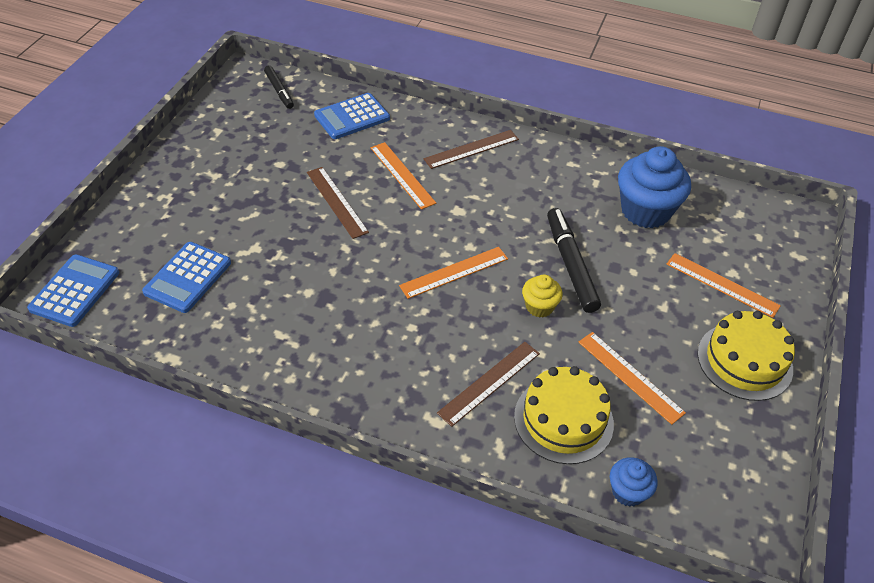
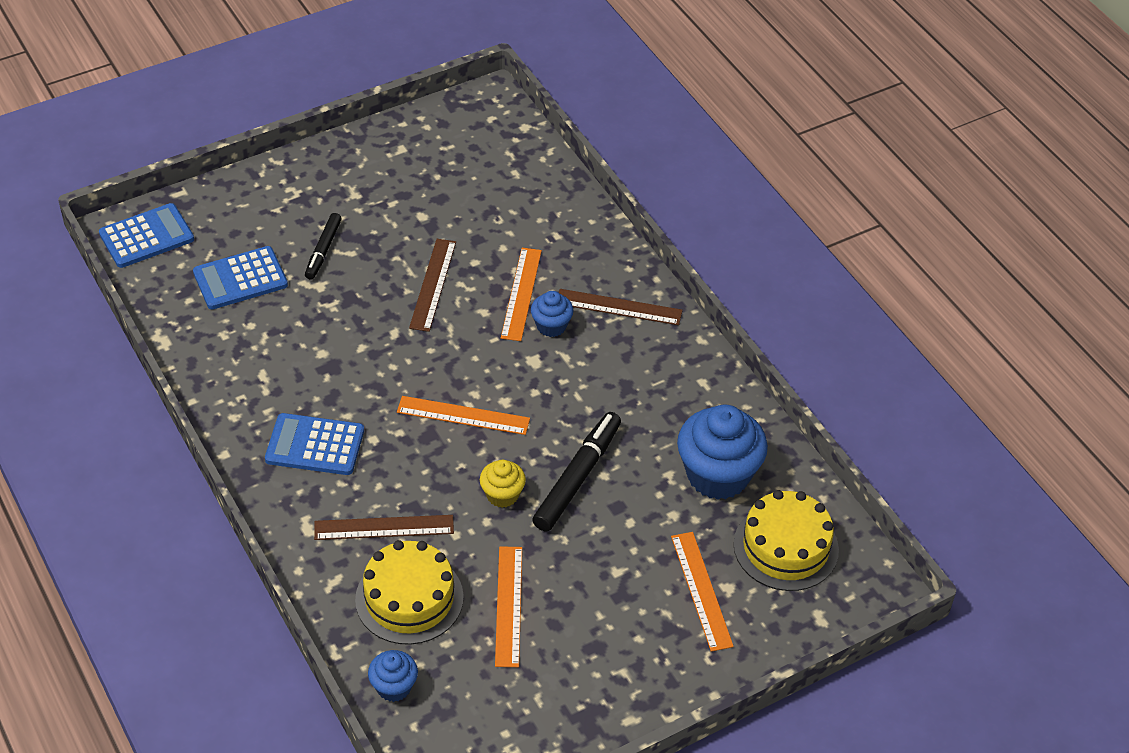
camera: 40 degrees right, 0 degrees up
black marker [264,65,294,109] -> black marker moved to [305,213,342,280]
blue calculator [314,93,390,139] -> blue calculator moved to [265,413,364,475]
yellow cake [698,311,795,401] -> yellow cake moved to [733,490,839,591]
none -> blue cupcake [531,291,573,337]

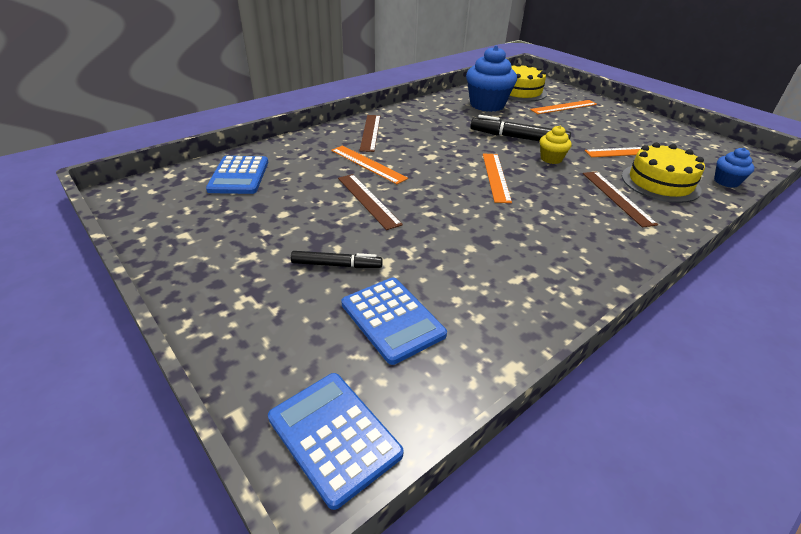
camera: 100 degrees left, 10 degrees down
blue calculator [265,413,364,475] -> blue calculator moved to [206,156,268,194]
brown ruler [409,239,456,332] -> brown ruler turned 60 degrees clockwise [338,174,403,230]
orange ruler [501,248,542,341] -> orange ruler turned 45 degrees clockwise [331,145,408,184]
blue cupcake [531,291,573,337] -> none

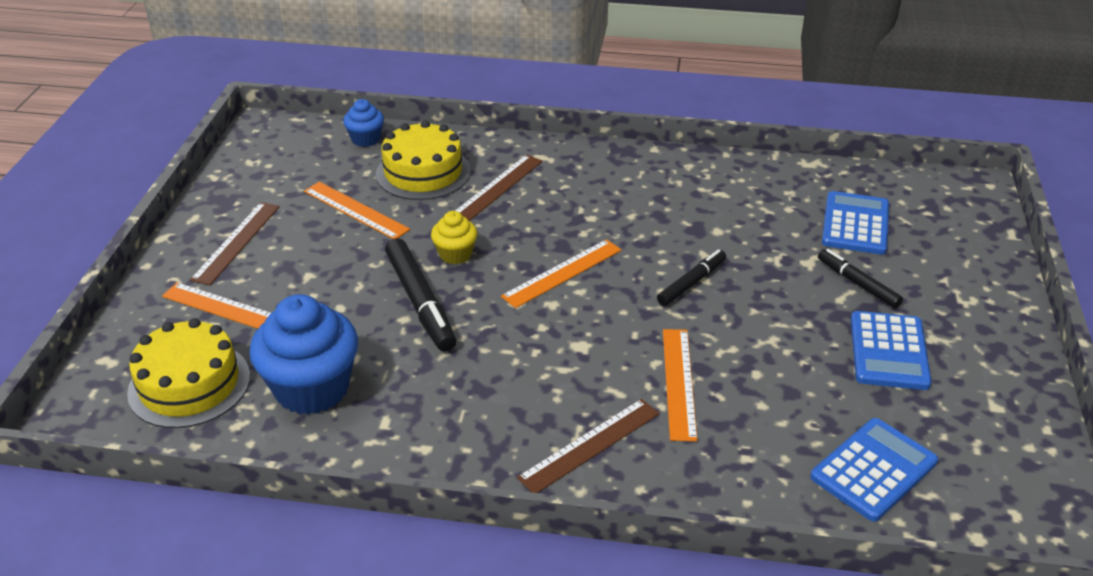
camera: 130 degrees left, 0 degrees up
blue calculator [268,373,404,510] -> blue calculator moved to [851,311,932,390]
brown ruler [338,174,403,230] -> brown ruler moved to [190,202,280,285]
none -> black marker [657,249,726,306]

